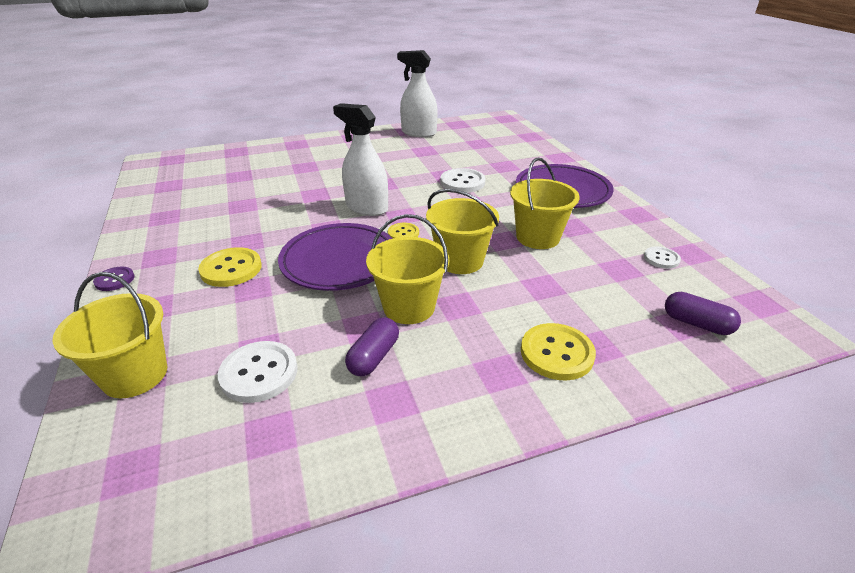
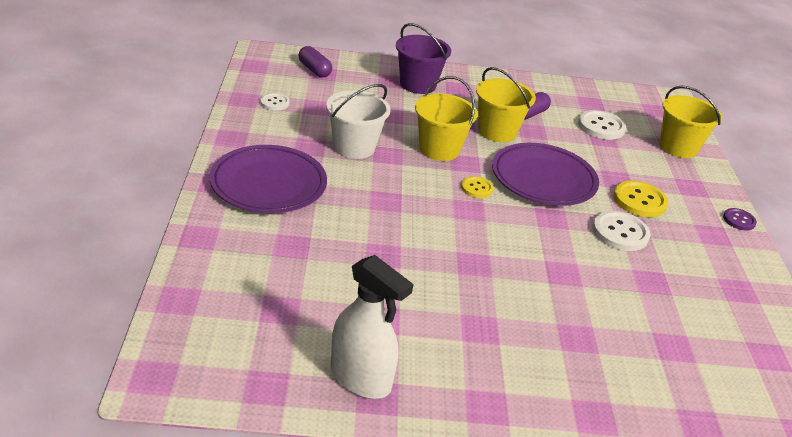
camera: 165 degrees left, 0 degrees up
white spray bottle [333,103,388,216] -> none
white button [440,168,485,193] -> white button moved to [593,211,650,251]
yellow bucket [510,158,580,249] -> white bucket [326,84,391,159]
yellow button [521,323,596,380] -> purple bucket [396,23,451,94]

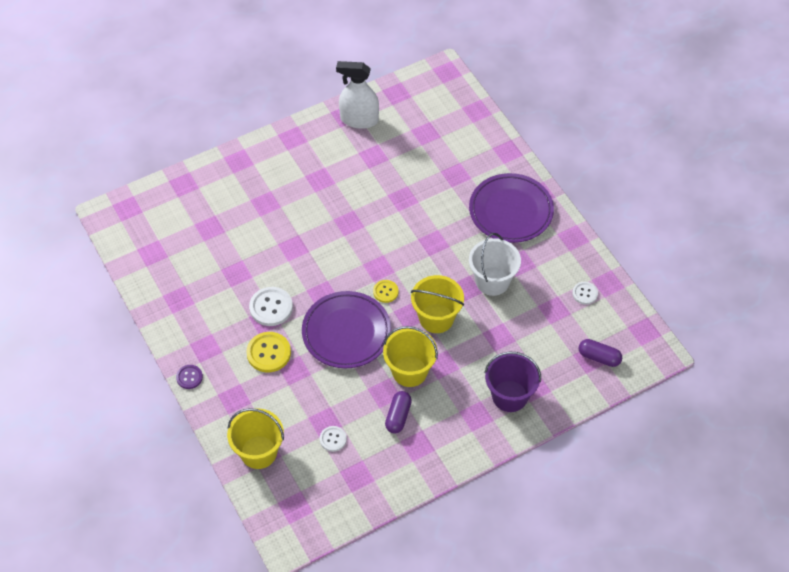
camera: 155 degrees right, 20 degrees up
white button [578,110,626,140] -> white button [320,426,347,452], size x0.59

